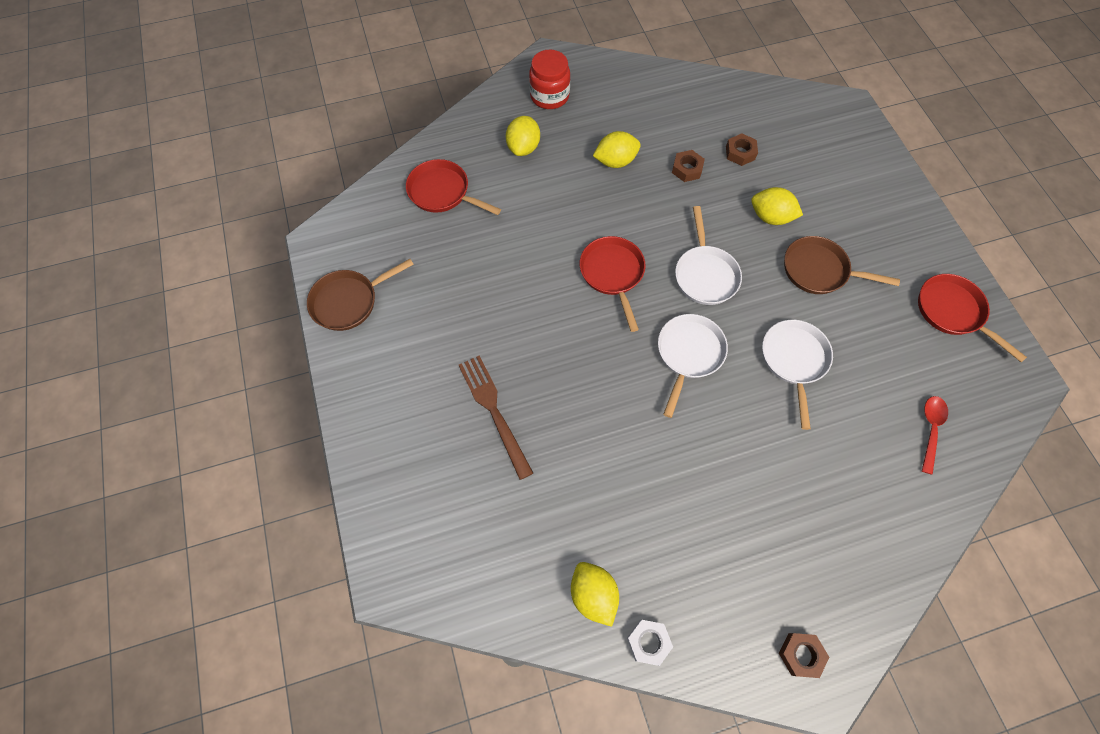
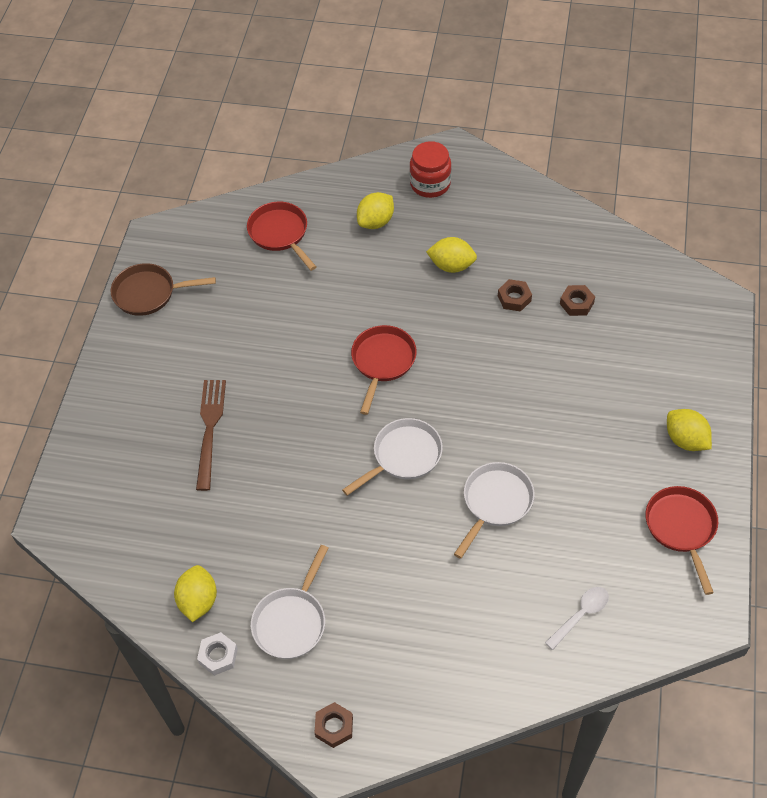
camera: 30 degrees right, 10 degrees down
white pan [675,206,742,305] -> white pan moved to [251,545,328,659]
yellow lemon [751,187,803,225] -> yellow lemon moved to [667,409,712,451]
brown pan [784,236,900,294] -> none
red spoon [922,396,948,475] -> white spoon [545,587,609,650]

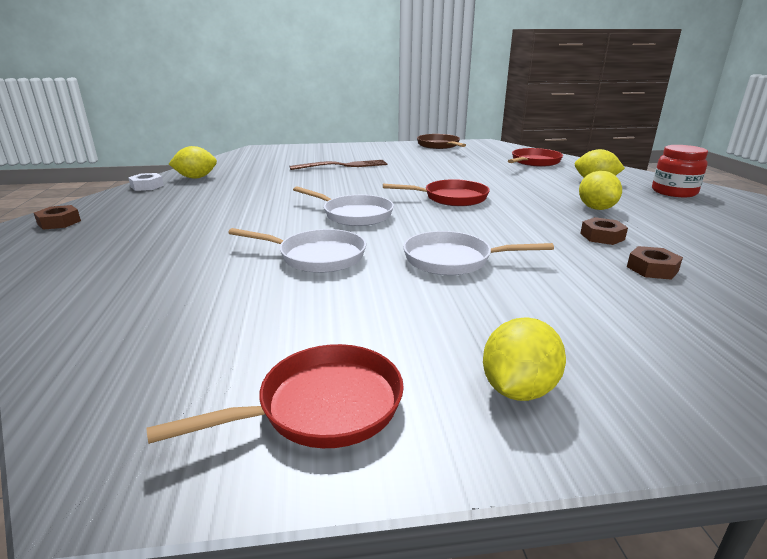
camera: 70 degrees right, 30 degrees down
white pan [251,545,328,659] -> white pan moved to [403,231,554,275]
white spoon [545,587,609,650] -> none

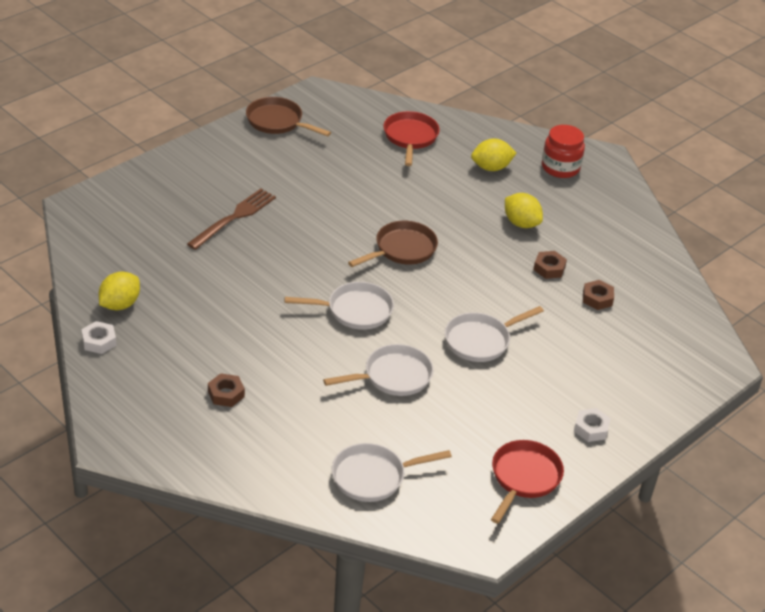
camera: 40 degrees left, 15 degrees up
brown nut [34,205,81,230] -> brown nut moved to [208,373,245,407]
red pan [383,179,490,206] -> brown pan [348,221,438,267]
yellow lemon [483,317,566,401] -> white nut [574,408,611,442]
none -> white pan [332,443,452,502]

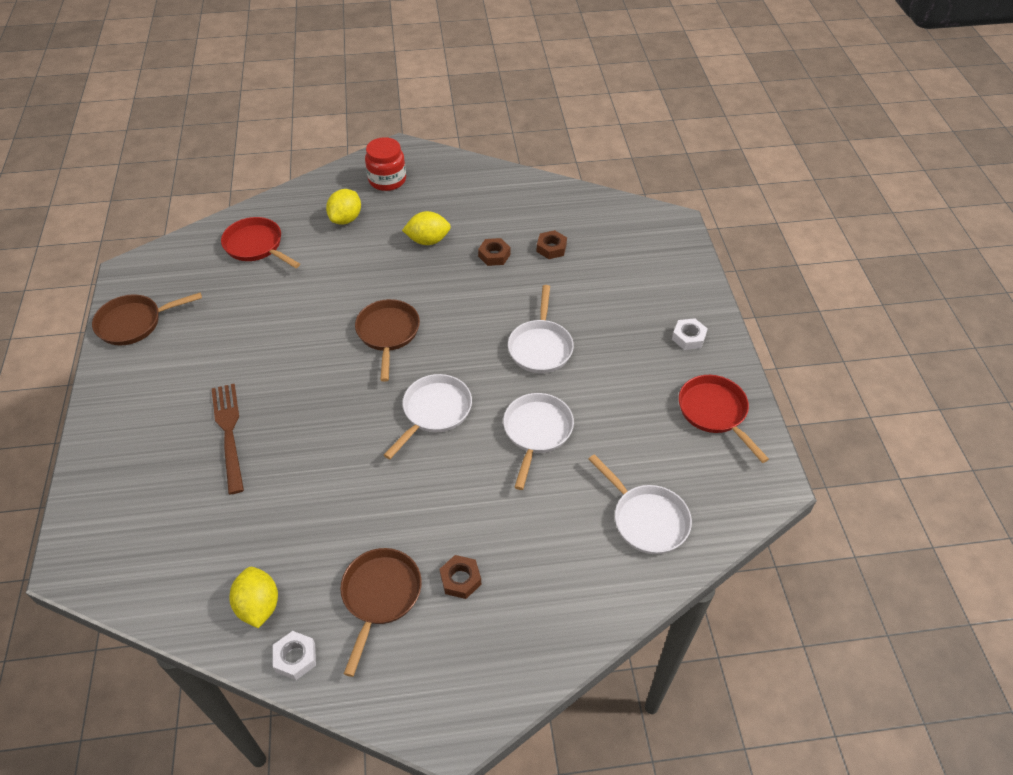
camera: 50 degrees left, 10 degrees up
white pan [332,443,452,502] -> white pan turned 60 degrees counterclockwise [588,454,692,554]
none -> brown pan [340,548,422,677]

